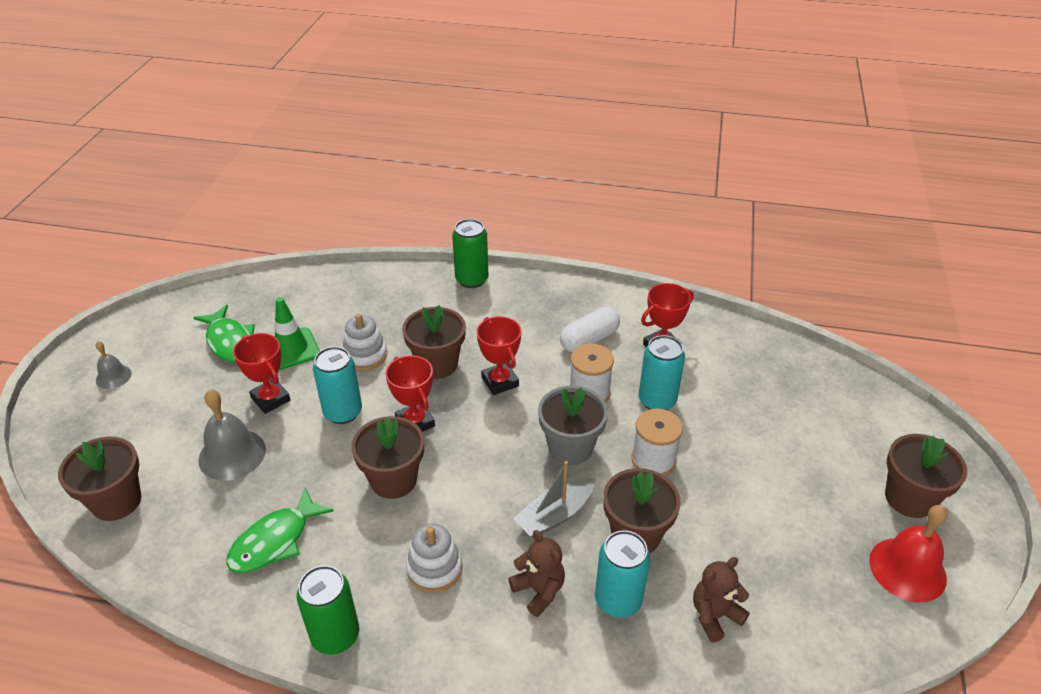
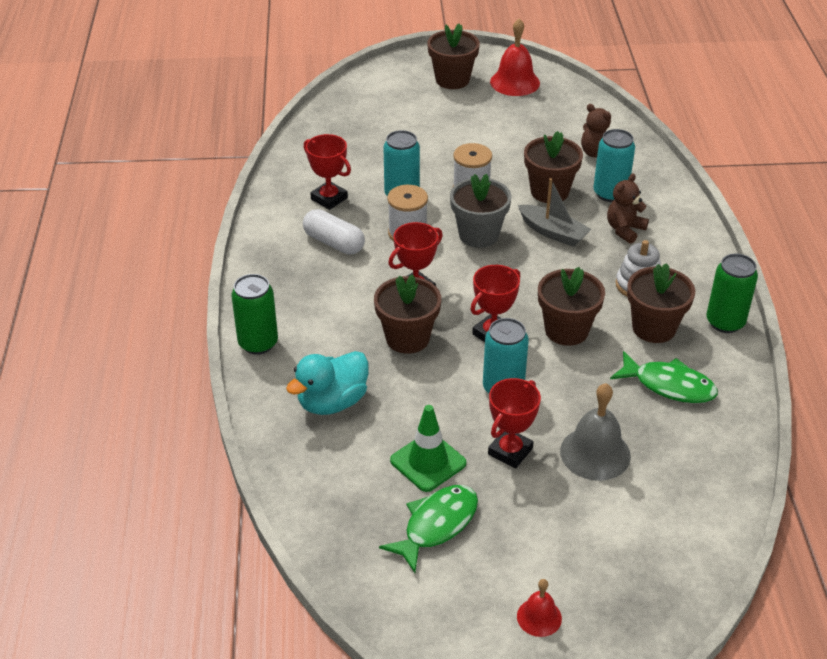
camera: 105 degrees left, 0 degrees up
brown flower pot [58,437,141,521] -> brown flower pot moved to [627,263,695,343]
grey bell [95,341,132,389] -> red bell [517,579,562,637]
white stacking toy [343,314,387,371] -> none
none -> turquoise duck [286,351,368,415]

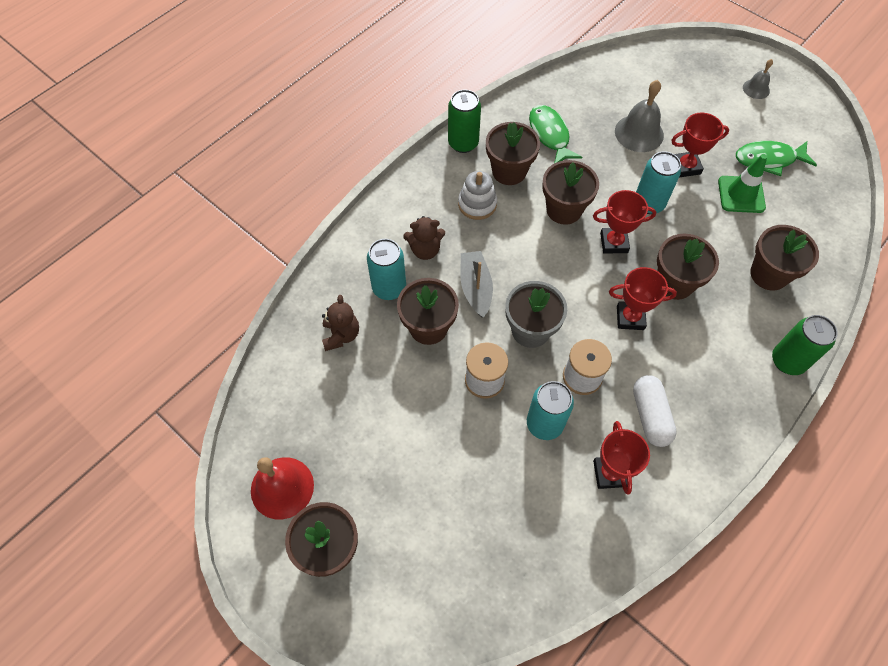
camera: 135 degrees left, 20 degrees up
turquoise duck [286,351,368,415] -> brown flower pot [750,225,819,291]
red bell [517,579,562,637] -> grey bell [743,59,773,99]

